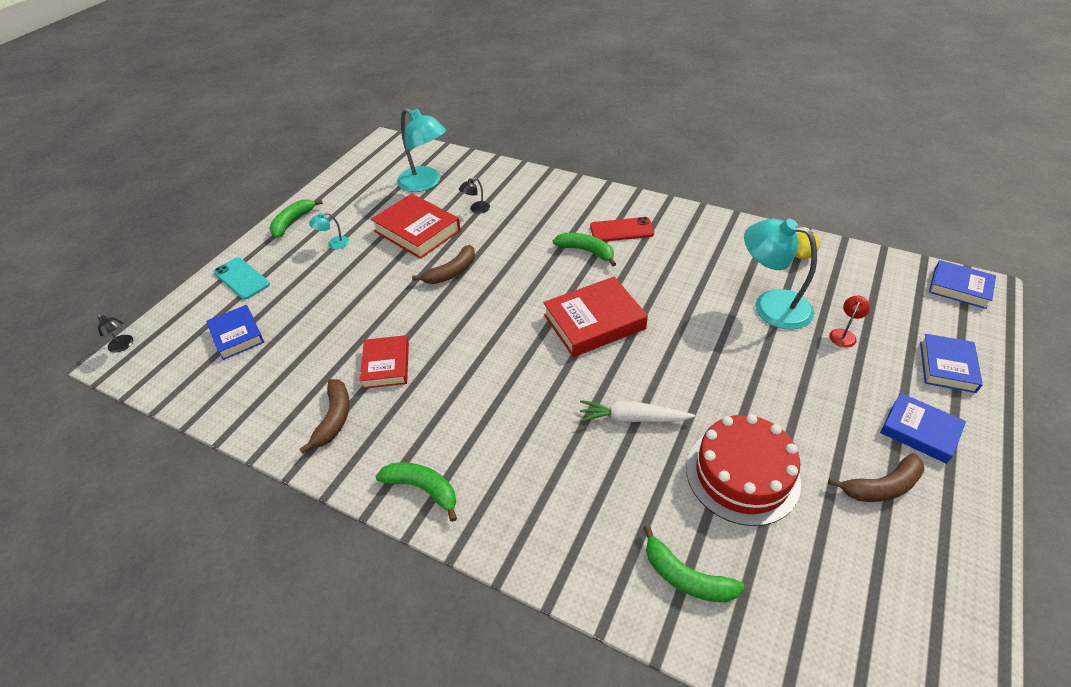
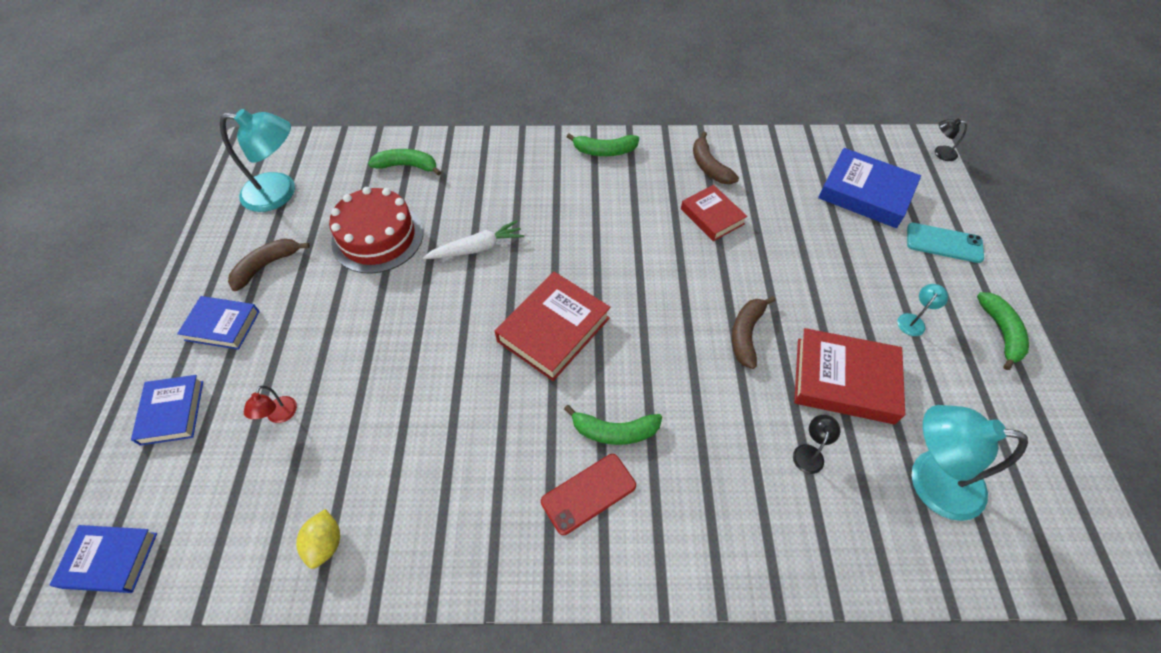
camera: 150 degrees right, 10 degrees up
blue book [206,305,264,360] -> blue book [818,148,921,228], size x1.57
turquoise lamp [744,219,817,330] -> turquoise lamp moved to [220,109,295,212]

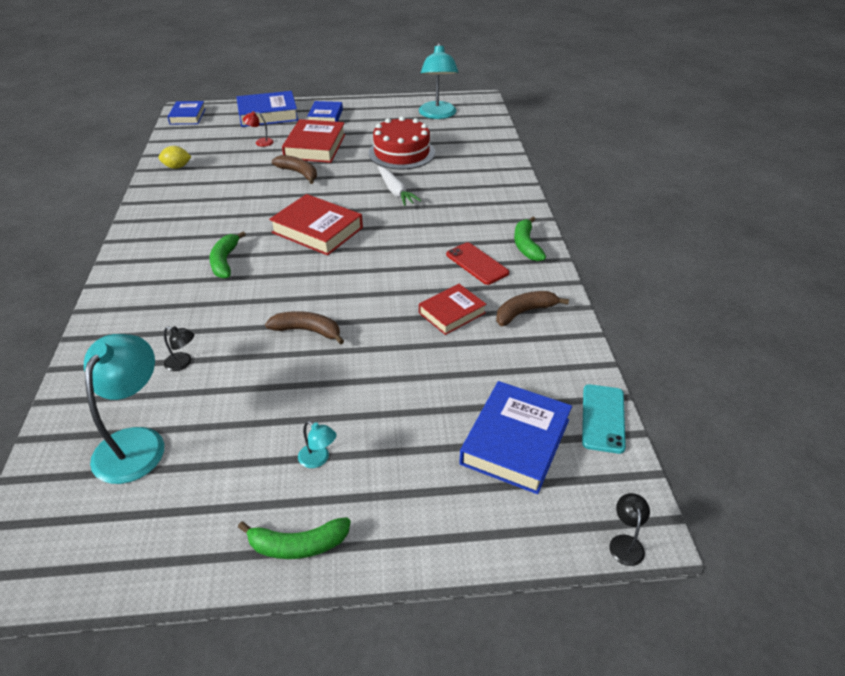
camera: 85 degrees right, 15 degrees down
blue book [131,375,203,446] -> blue book [237,91,298,127], size x1.57
brown banana [228,239,310,291] -> brown banana moved to [272,155,317,184]
green banana [368,149,441,176] -> none
red phone [541,454,636,535] -> red phone moved to [446,242,509,285]
red book [794,328,905,424] -> red book moved to [282,119,346,163]
turquoise phone [907,223,984,263] -> turquoise phone moved to [582,384,626,454]

